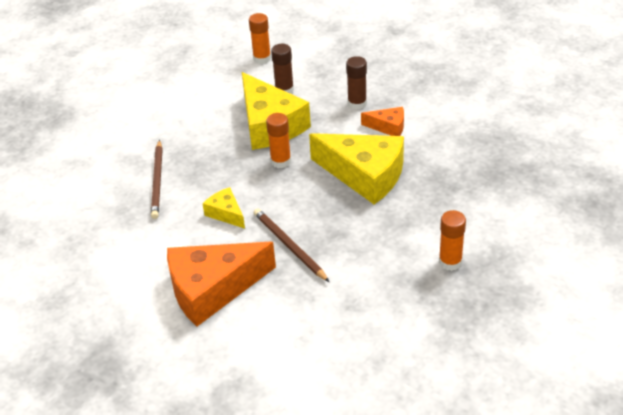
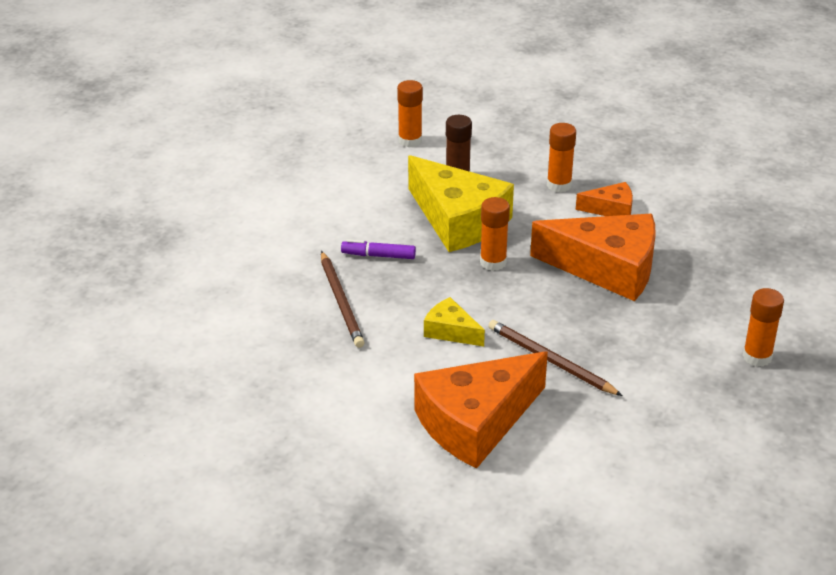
camera: 15 degrees left, 5 degrees down
yellow cheese [309,133,404,204] -> orange cheese [530,214,656,301]
brown glue stick [346,56,367,110] -> orange glue stick [547,123,576,192]
none -> purple marker [341,239,416,259]

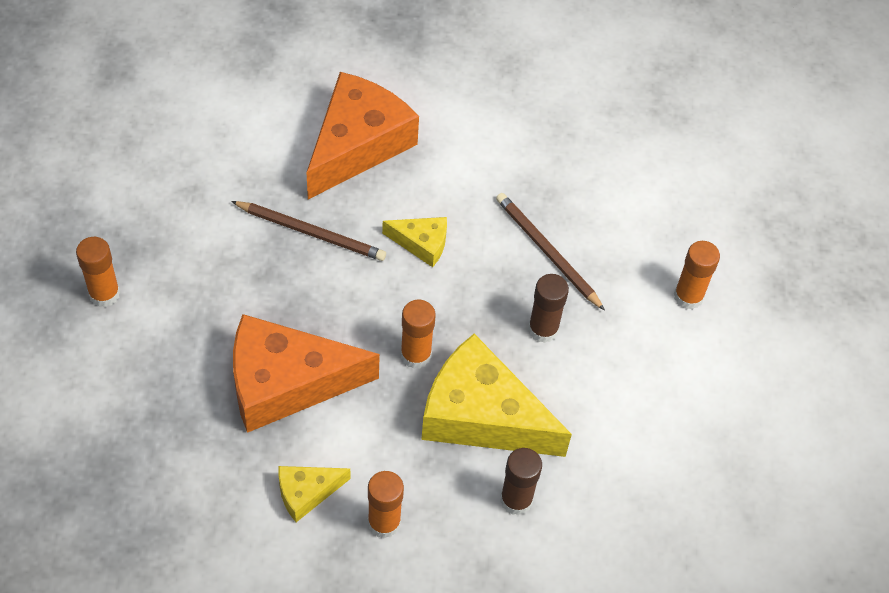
camera: 155 degrees right, 20 degrees up
purple marker [341,239,416,259] -> brown glue stick [528,274,569,343]
orange glue stick [397,80,423,147] -> orange glue stick moved to [674,241,720,310]
orange cheese [576,182,633,216] -> yellow cheese [279,466,350,522]

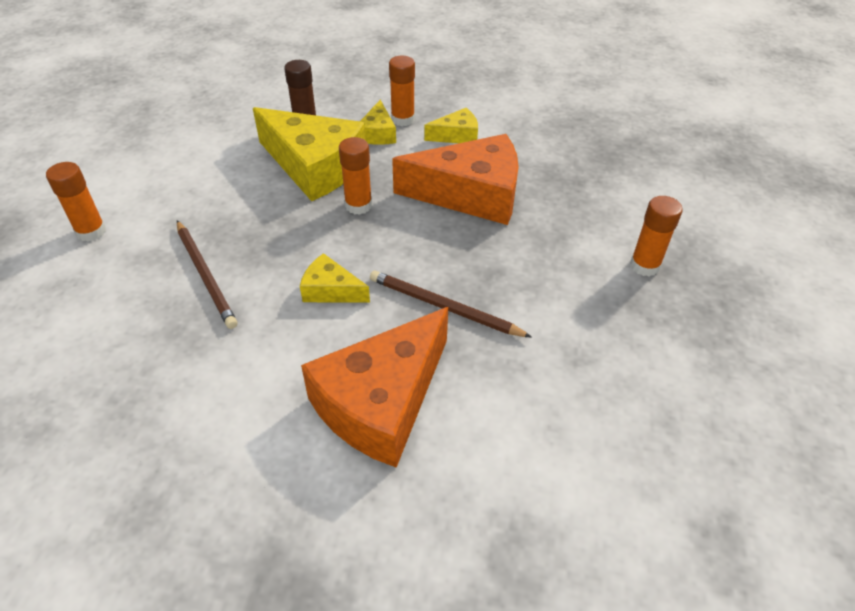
camera: 170 degrees left, 10 degrees down
brown glue stick [528,274,569,343] -> none
none -> yellow cheese [360,100,396,145]

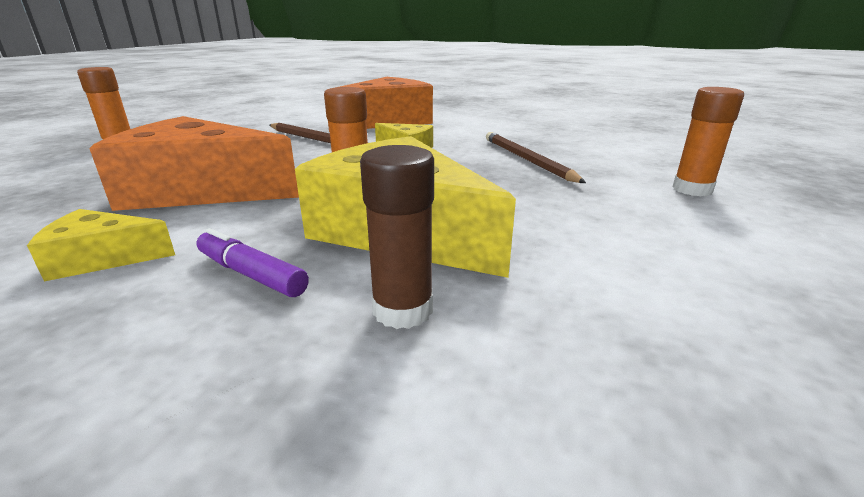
camera: 170 degrees left, 20 degrees down
yellow cheese [360,100,396,145] -> purple marker [196,228,309,297]
orange glue stick [389,56,415,126] -> none

